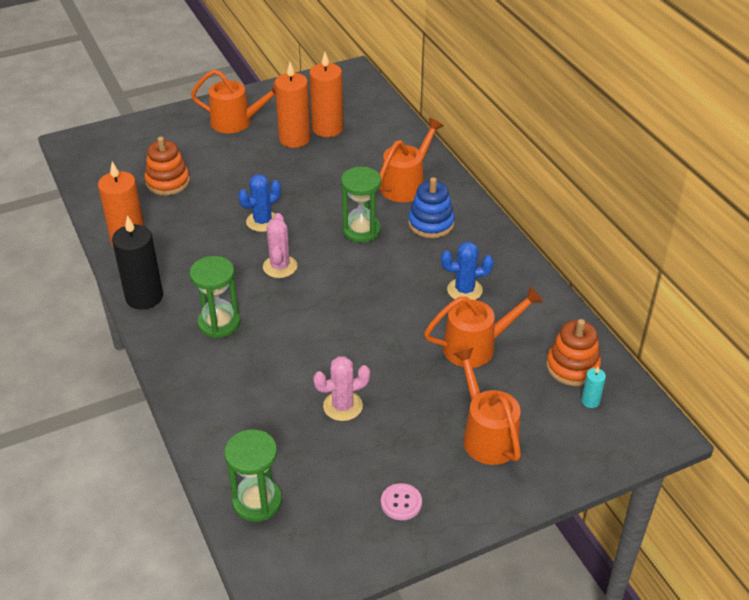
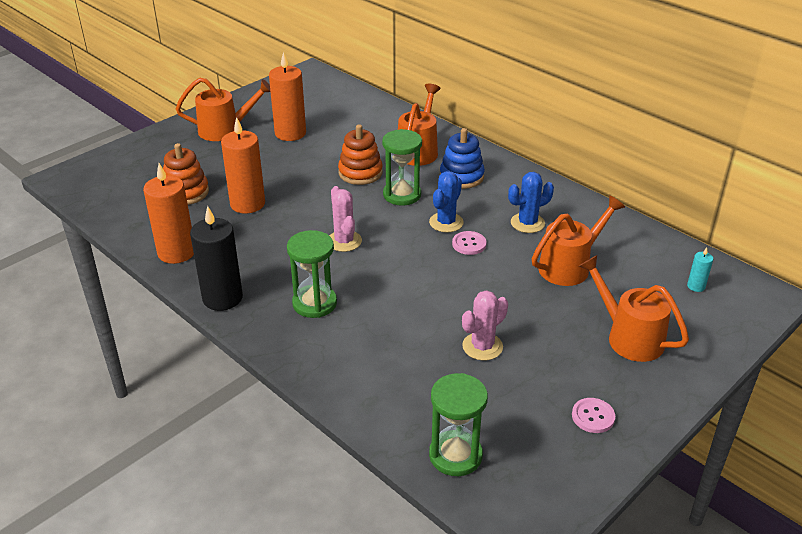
camera: 20 degrees left, 5 degrees down
blue cactus [238,174,281,232] -> blue cactus moved to [429,171,464,233]
orange candle [309,52,343,137] -> orange candle moved to [221,117,265,213]
orange stacking toy [546,319,601,386] -> orange stacking toy moved to [338,125,383,185]
none -> pink button [452,231,486,255]

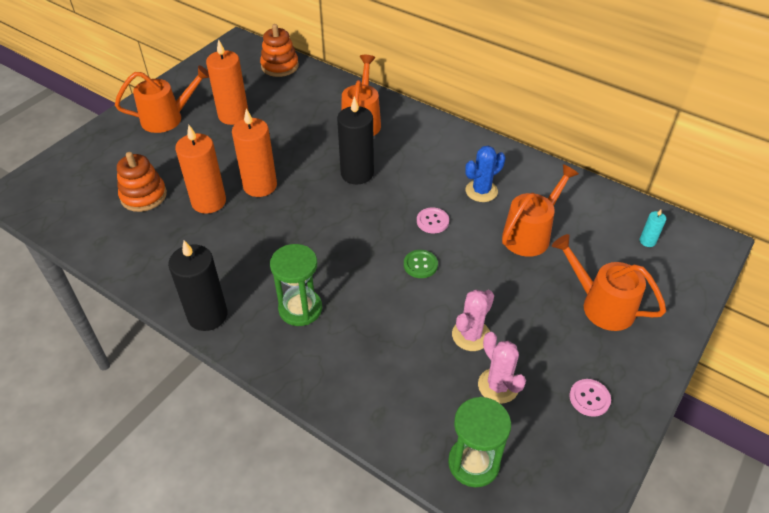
camera: 10 degrees left, 10 degrees up
orange candle [143,163,194,264] -> orange candle moved to [232,109,277,197]
pink cactus [329,186,362,252] -> pink cactus moved to [478,332,526,404]
orange stacking toy [338,125,383,185] -> orange stacking toy moved to [260,24,299,77]
green hourglass [382,129,422,206] -> black candle [337,96,374,184]
blue cactus [429,171,464,233] -> none
blue stacking toy [440,128,485,189] -> none
none -> green button [404,250,438,278]

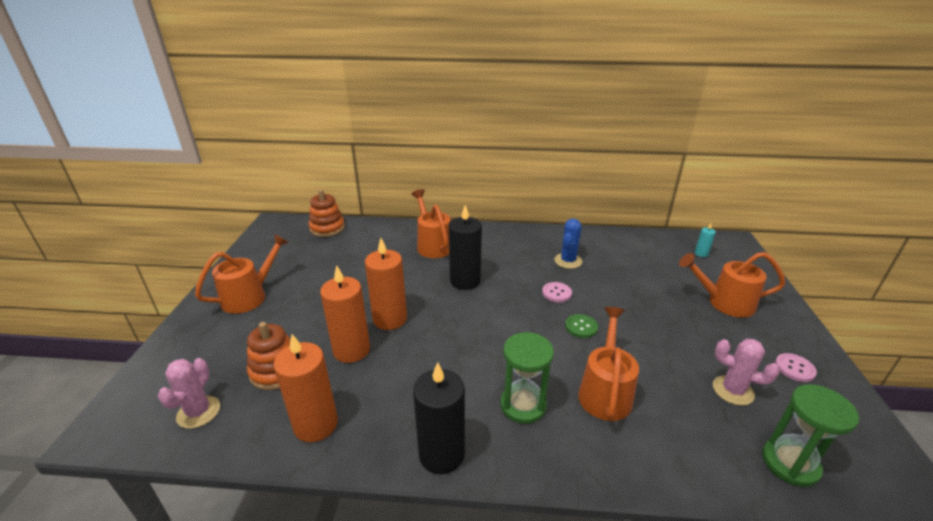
camera: 30 degrees left, 15 degrees down
orange candle [206,39,249,125] -> orange candle moved to [273,334,338,442]
pink cactus [452,290,494,351] -> pink cactus moved to [158,358,220,429]
orange watering can [502,164,579,257] -> orange watering can moved to [578,307,639,421]

